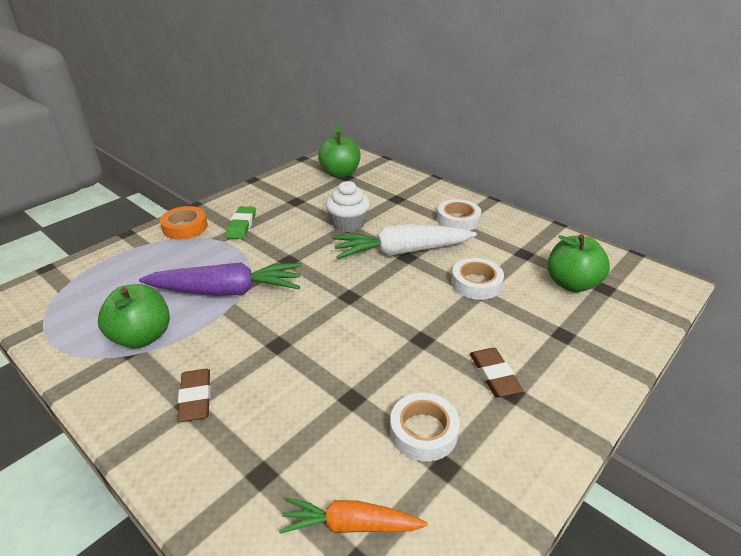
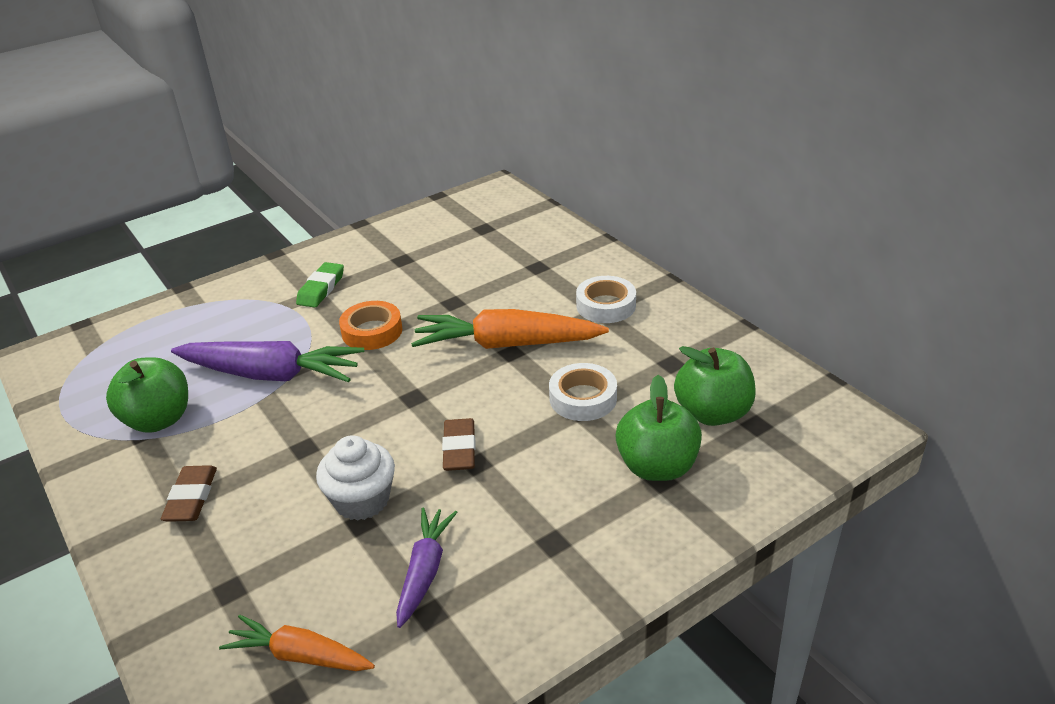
camera: 15 degrees right, 0 degrees up
orange tape [160,206,208,240] -> orange tape moved to [339,301,402,350]
green apple [318,125,361,178] -> green apple moved to [616,375,702,481]
white cupcake [326,181,370,232] -> white cupcake moved to [316,435,395,521]
white carrot [332,224,477,259] -> orange carrot [411,309,609,349]
white tape [390,393,460,462] -> purple carrot [396,508,458,628]
brown eraser [470,348,524,397] -> brown eraser moved to [442,418,475,471]

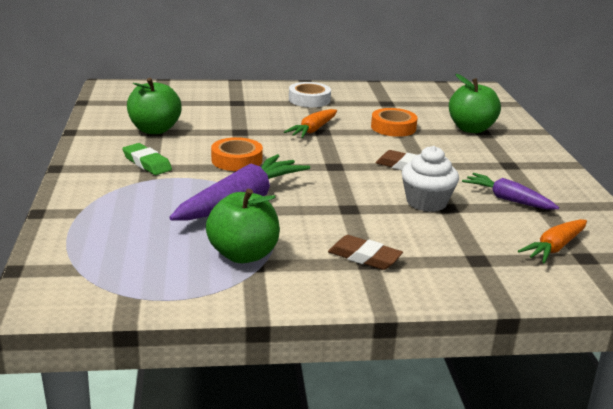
camera: 65 degrees left, 10 degrees down
orange carrot [411,309,609,349] -> orange carrot [284,109,337,138], size x0.58
white tape [549,363,617,421] -> orange tape [371,108,418,137]
green apple [674,346,756,426] -> green apple moved to [127,78,182,134]

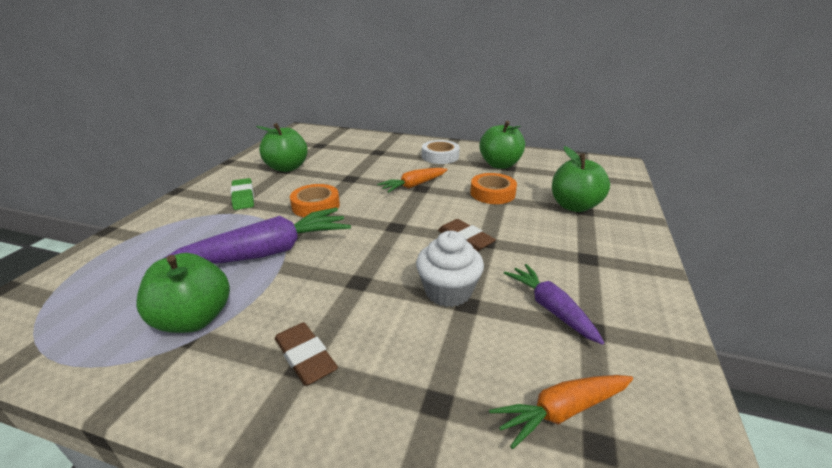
camera: 25 degrees right, 5 degrees up
none -> green apple [479,121,525,169]

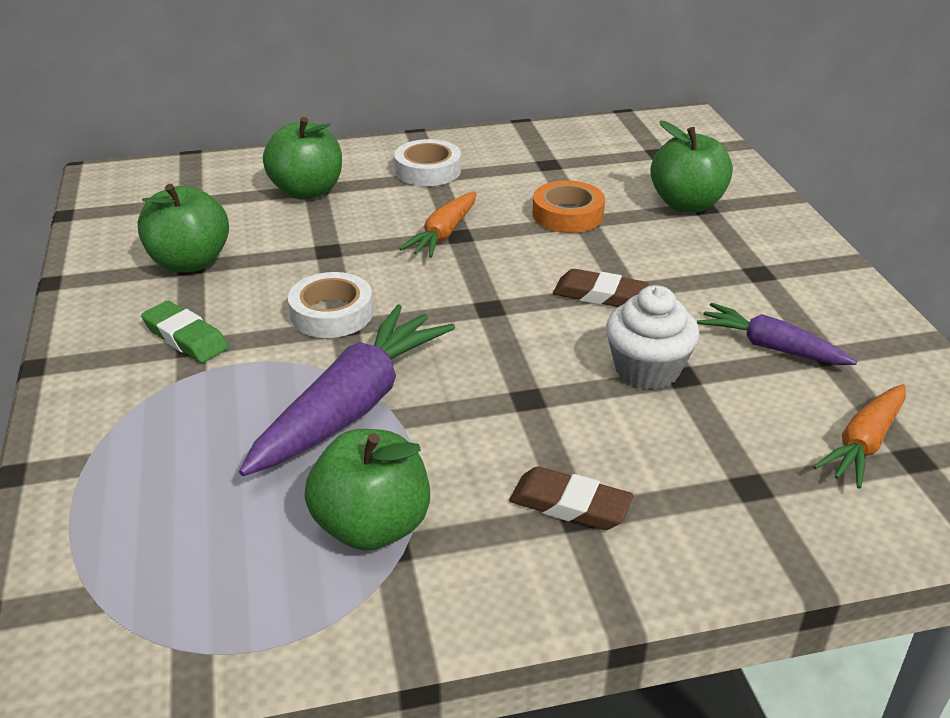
camera: 30 degrees left, 5 degrees up
orange tape [290,184,340,217] -> white tape [288,272,373,338]
green apple [479,121,525,169] -> green apple moved to [263,117,342,200]

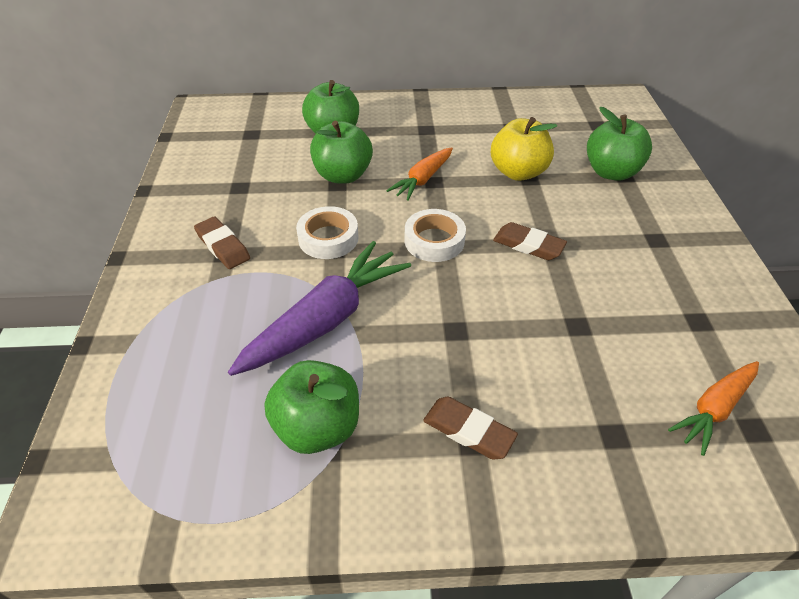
camera: 10 degrees right, 10 degrees up
green apple [137,184,229,272] -> green apple moved to [310,121,373,184]
green eraser [141,301,229,363] -> brown eraser [194,216,250,269]
white tape [394,139,461,186] -> white tape moved to [405,209,466,262]
orange tape [533,180,605,233] -> yellow apple [491,117,557,181]
white cupcake [606,285,700,389] -> none
purple carrot [697,303,857,365] -> none

